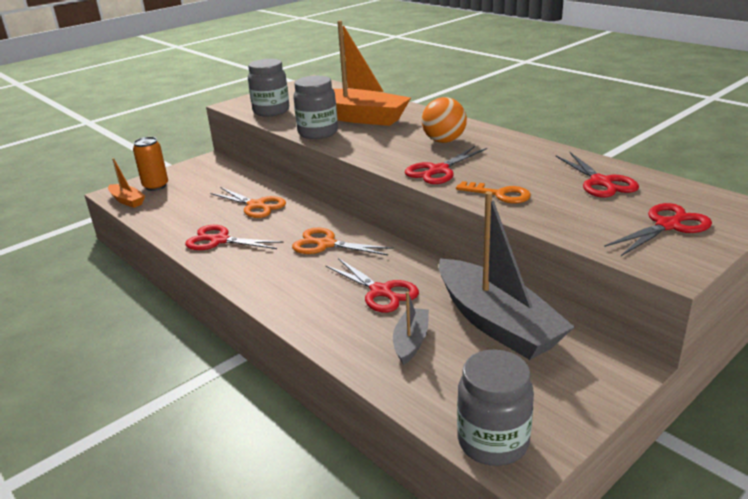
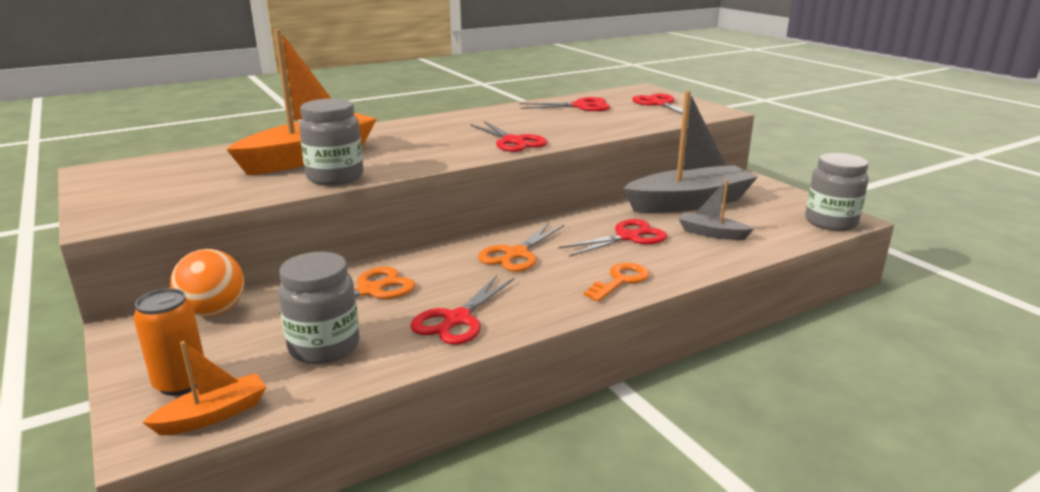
camera: 80 degrees left, 5 degrees down
grey jar [248,59,289,116] -> grey jar moved to [278,252,360,364]
orange ball [422,97,467,143] -> orange ball moved to [170,249,244,317]
orange key [456,181,531,203] -> orange key moved to [584,262,649,302]

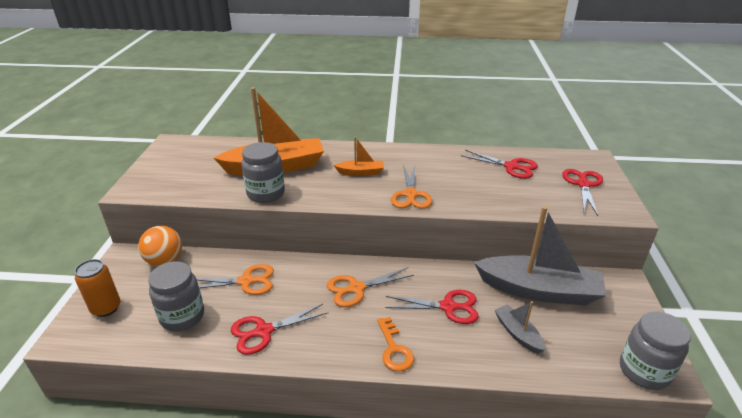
camera: 35 degrees right, 10 degrees up
orange boat [142,341,266,435] -> orange boat moved to [334,137,384,176]
red scissors [470,121,548,152] -> orange scissors [391,165,432,209]
orange key [584,262,649,302] -> orange key turned 90 degrees clockwise [377,317,414,372]

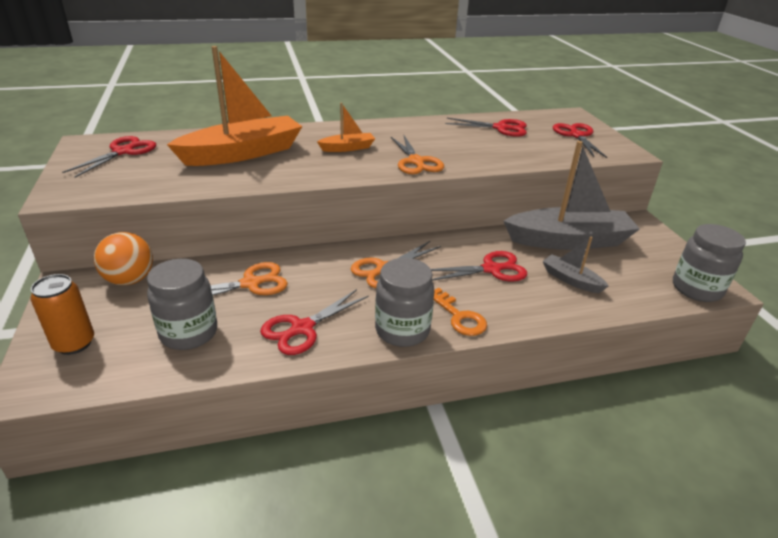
camera: 20 degrees left, 0 degrees up
grey jar [241,142,285,203] -> grey jar moved to [375,258,434,347]
none -> red scissors [62,136,156,178]

